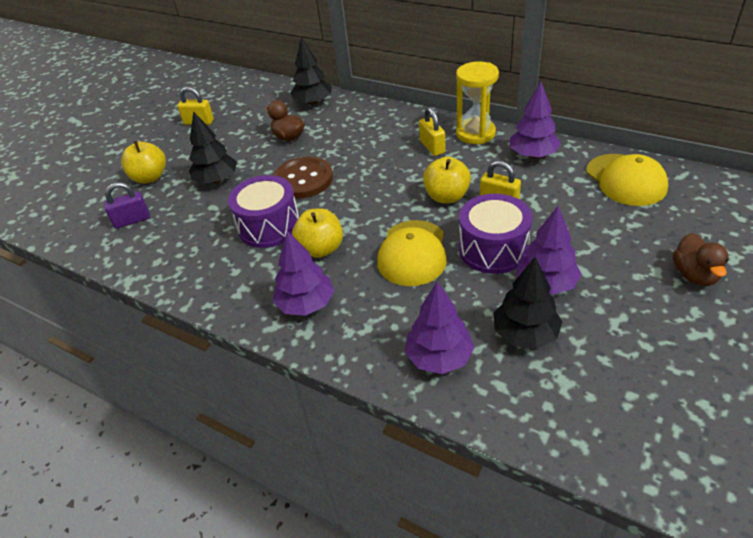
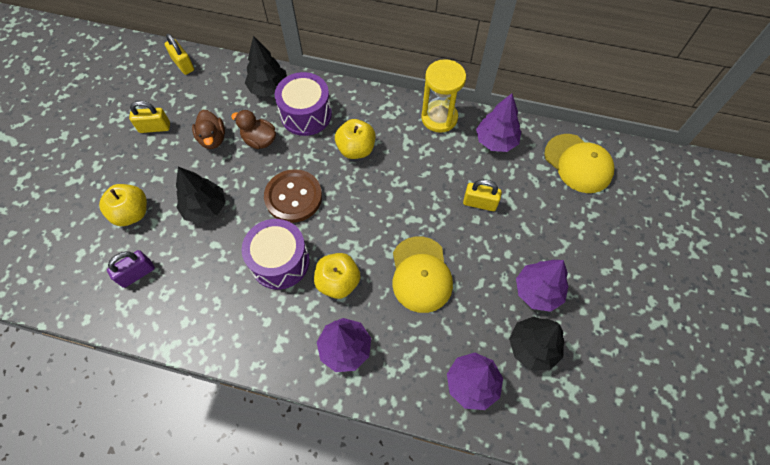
camera: 20 degrees left, 20 degrees up
yellow padlock [419,107,445,156] -> yellow padlock moved to [165,34,194,75]
yellow apple [423,157,471,203] -> yellow apple moved to [335,119,375,159]
purple drum [459,194,533,274] -> purple drum moved to [275,72,332,136]
brown duck [673,233,729,286] -> brown duck moved to [192,110,225,149]

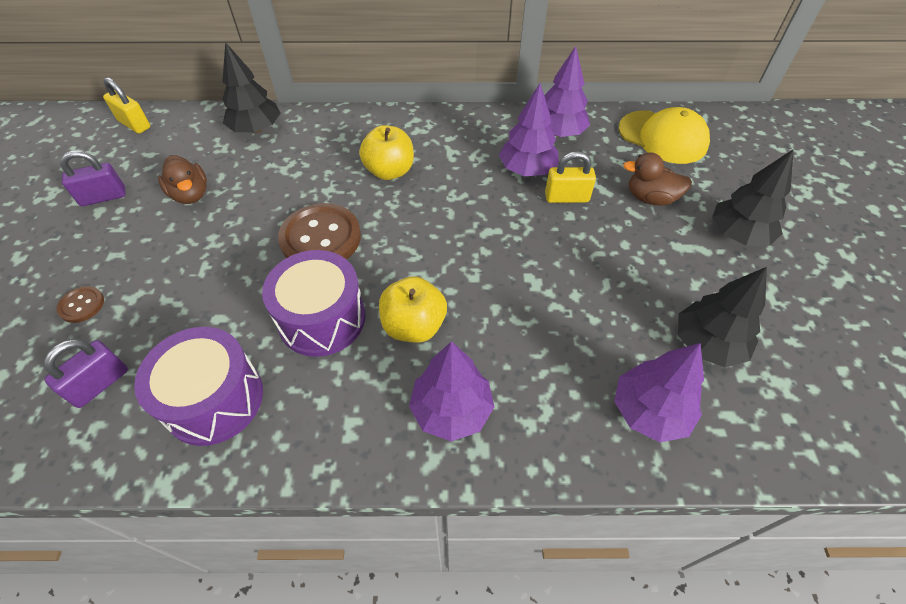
camera: 15 degrees left, 10 degrees down
yellow apple [99,184,147,226] -> brown button [56,286,104,323]
yellow padlock [129,101,170,133] -> purple padlock [60,151,125,206]
black tree [176,167,225,223] -> black tree moved to [712,149,794,246]
brown duck [231,110,276,149] -> brown duck moved to [623,152,692,206]
purple drum [275,72,332,136] -> purple drum moved to [134,327,263,446]
yellow cap [393,236,453,313] -> none
yellow hourglass [421,59,466,133] -> none
purple tree [516,260,568,312] -> purple tree moved to [499,83,559,176]

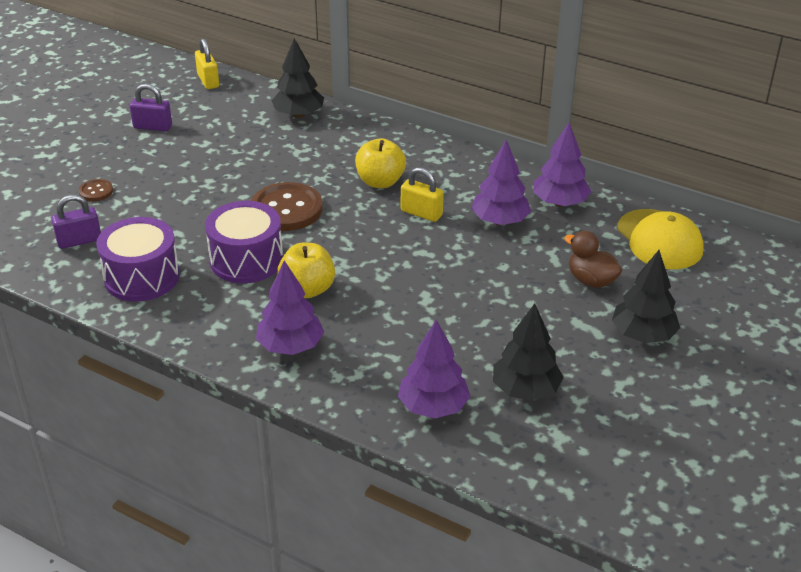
camera: 30 degrees right, 15 degrees down
brown duck [158,155,207,204] -> none
yellow padlock [545,151,596,203] -> yellow padlock moved to [401,167,444,222]

